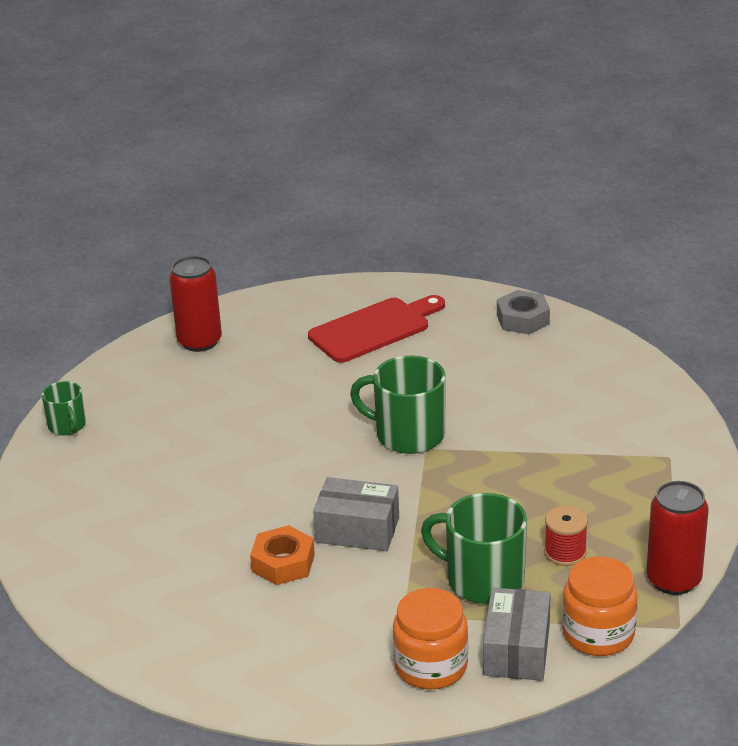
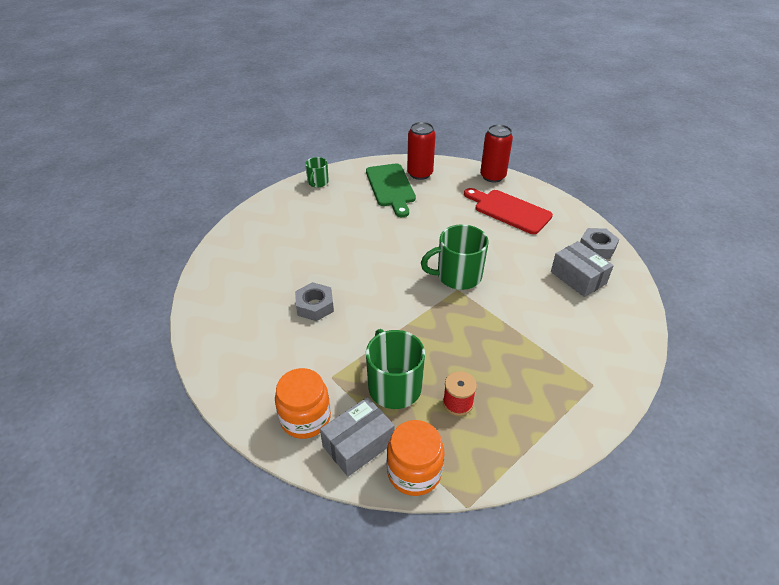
camera: 40 degrees right, 10 degrees up
orange nut [250,525,315,585] -> grey nut [295,282,334,321]
red cutting board [308,295,445,363] -> red cutting board turned 150 degrees counterclockwise [464,188,553,234]
grey box [313,477,399,551] -> grey box moved to [551,241,614,297]
green mug [350,355,446,454] -> green mug turned 75 degrees counterclockwise [421,224,488,290]
red can [646,481,709,595] -> red can moved to [480,124,513,183]
none -> green cutting board [366,163,416,217]

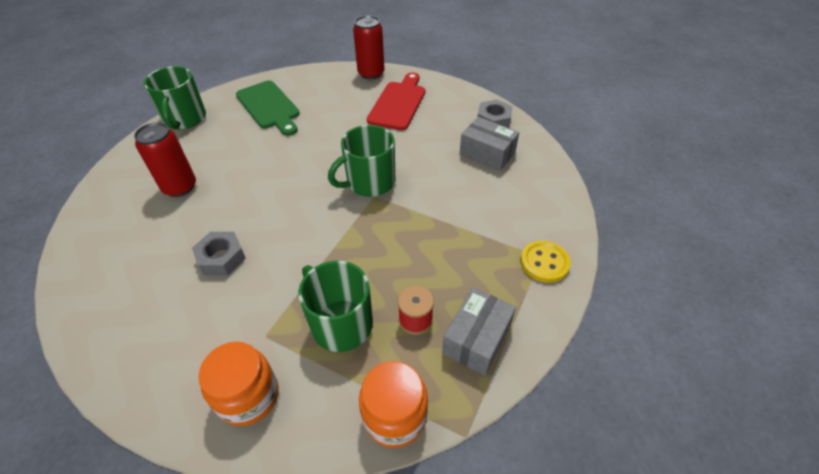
camera: 20 degrees left, 5 degrees up
green mug [305,157,329,188] -> green mug [144,66,206,129], size x1.77
grey box [320,397,395,477] -> grey box moved to [442,288,516,376]
red can [407,122,436,180] -> red can moved to [134,122,196,197]
red cutting board [464,188,553,234] -> red cutting board turned 90 degrees clockwise [367,72,425,130]
none -> yellow button [520,240,571,283]

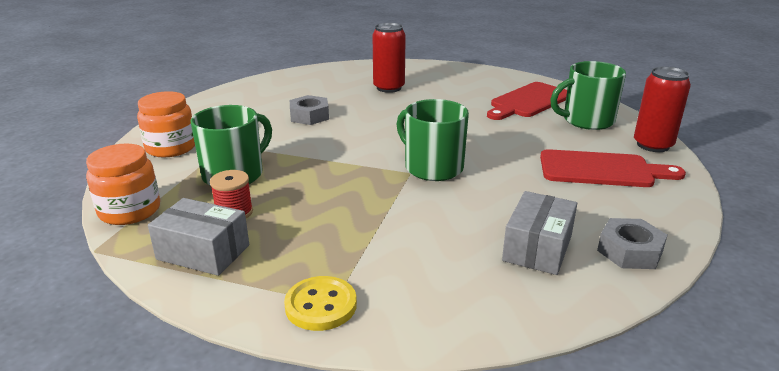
camera: 80 degrees right, 20 degrees down
green mug [144,66,206,129] -> green mug moved to [550,61,626,130]
green cutting board [236,81,300,136] -> red cutting board [487,82,567,120]

